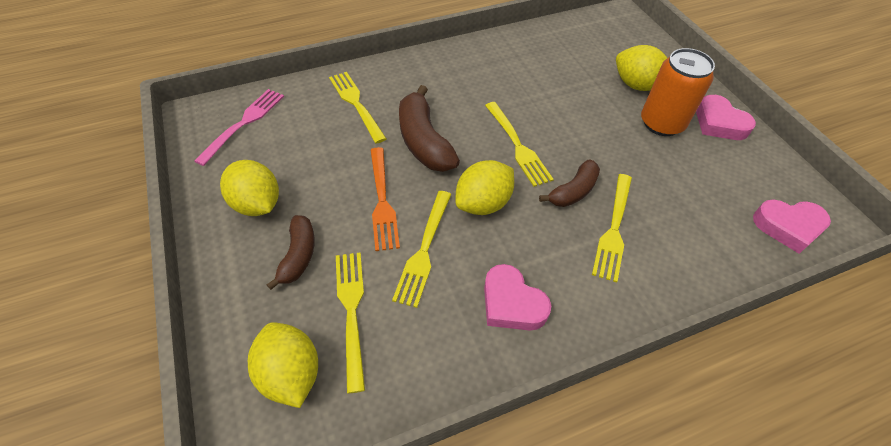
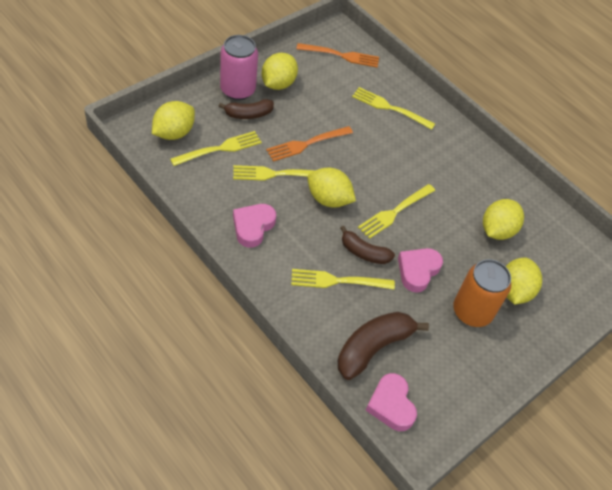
camera: 65 degrees right, 0 degrees up
pink fork [194,89,284,166] -> orange fork [296,43,379,68]
yellow fork [329,72,387,144] -> yellow fork turned 105 degrees counterclockwise [352,87,435,130]
brown banana [399,85,460,172] -> brown banana moved to [338,312,429,380]
pink heart [696,95,756,140] -> pink heart moved to [398,248,443,293]
none -> pink can [220,35,258,100]
none -> yellow lemon [483,199,524,240]

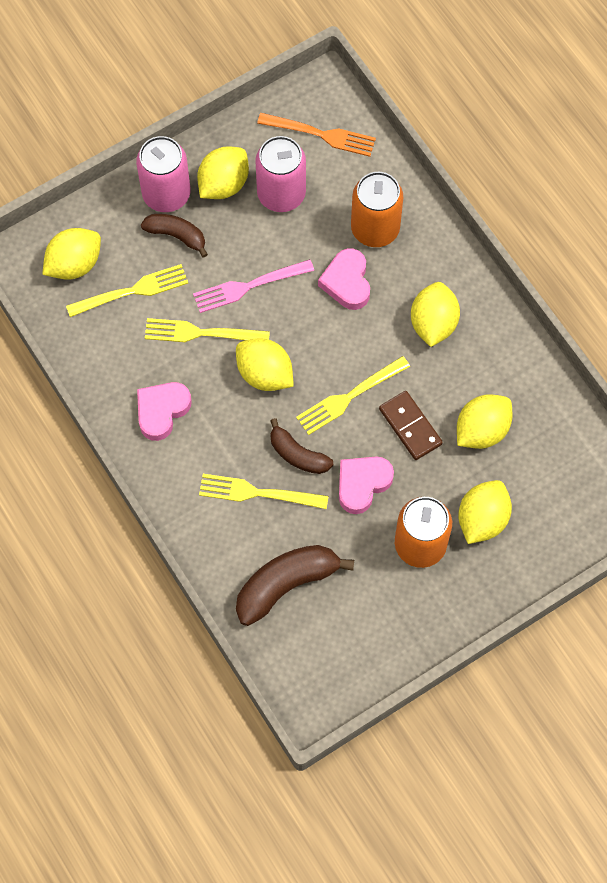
camera: 15 degrees right, 15 degrees up
brown banana [218,99,274,119] -> brown banana turned 150 degrees counterclockwise [141,214,208,258]
orange fork [266,126,353,162] -> pink fork [193,259,314,313]
yellow fork [352,87,435,130] -> orange can [351,172,403,247]
pink heart [366,373,417,431] -> pink heart moved to [318,248,370,310]
none -> pink can [255,136,306,212]
none -> brown domino [379,391,443,460]
none -> yellow lemon [411,282,460,347]

